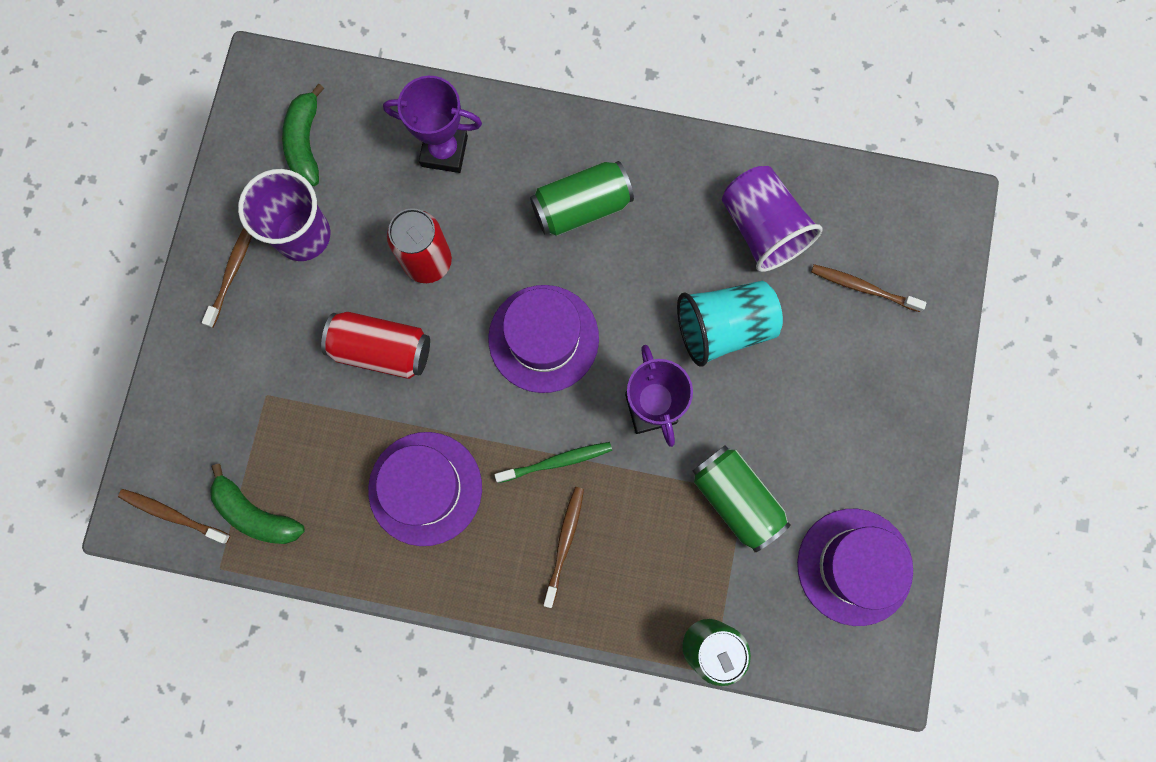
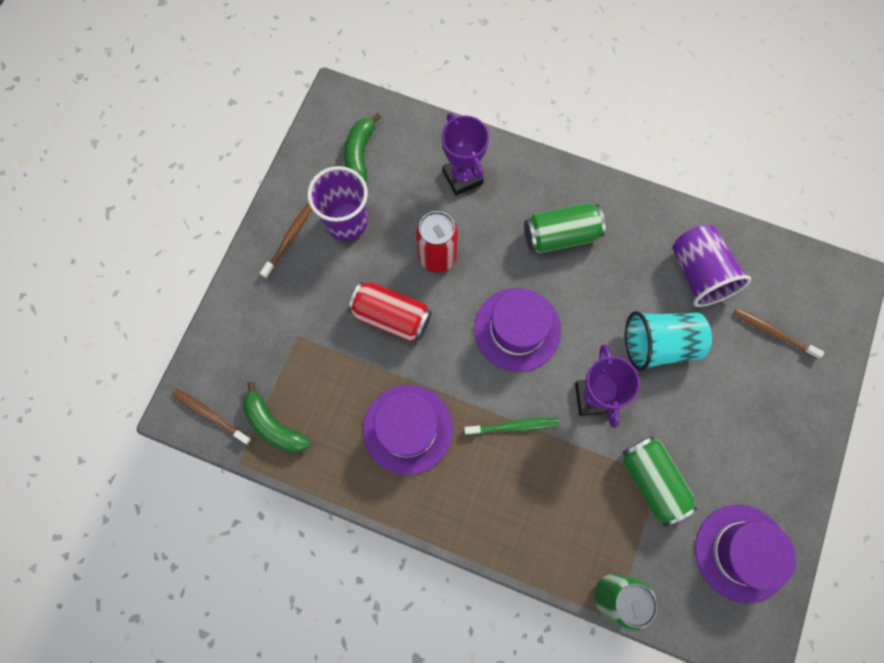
camera: 10 degrees right, 5 degrees down
purple trophy [383,76,482,173] -> purple trophy turned 45 degrees clockwise [441,113,489,196]
brown toothbrush [543,487,584,608] -> none

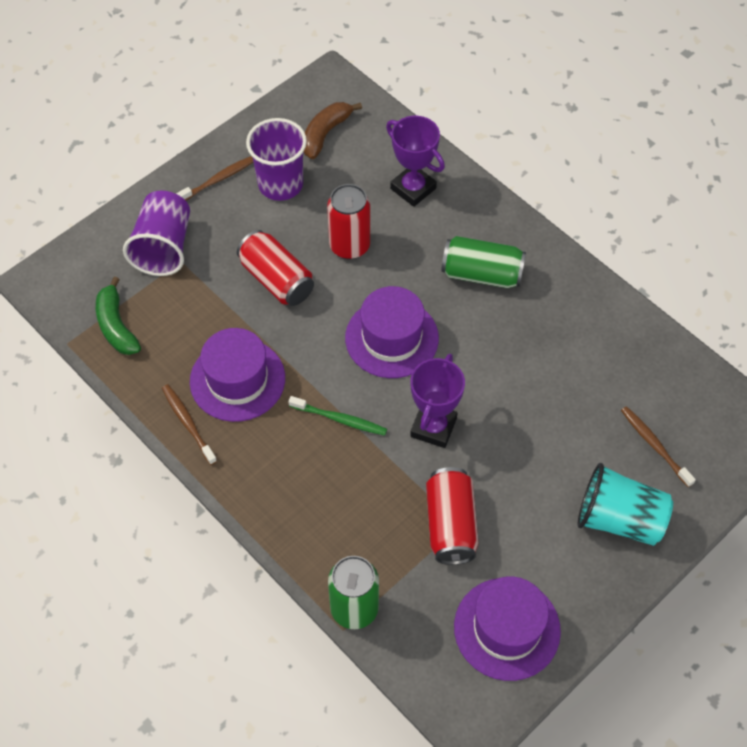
camera: 25 degrees right, 15 degrees down
brown toothbrush [172,388,251,445] -> brown toothbrush moved to [162,384,217,465]
green banana [344,113,381,182] -> brown banana [304,102,362,159]
purple trophy [441,113,489,196] -> purple trophy turned 45 degrees counterclockwise [386,116,445,207]
green can [622,436,697,526] -> red can [426,467,479,565]
turquoise cup [625,311,712,371] -> turquoise cup moved to [578,463,673,546]
purple cup [672,225,751,307] -> purple cup moved to [123,191,190,276]

